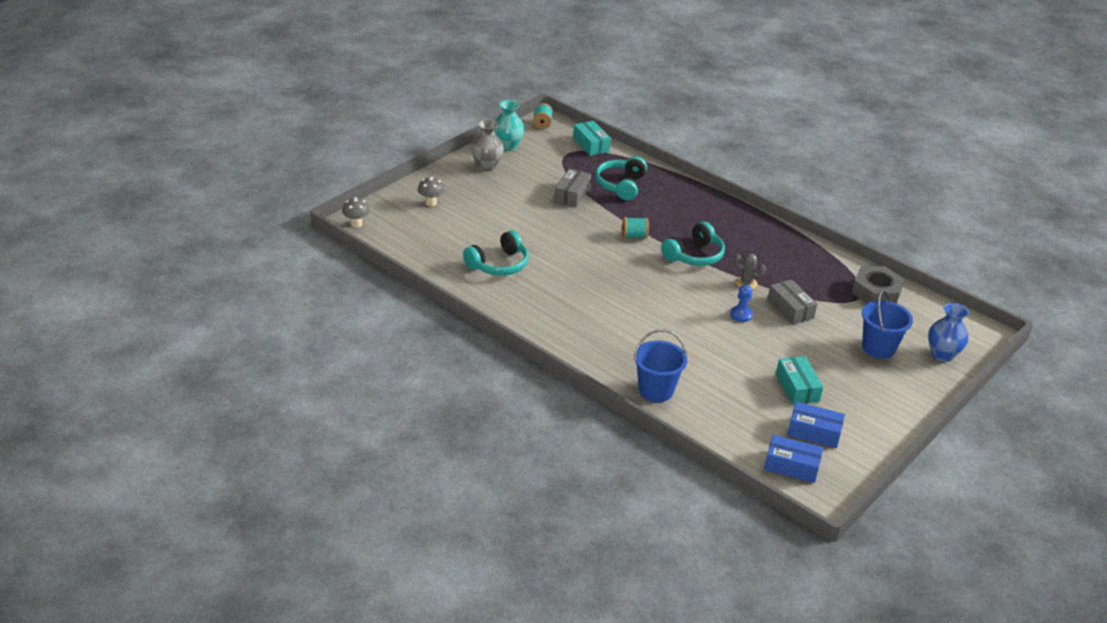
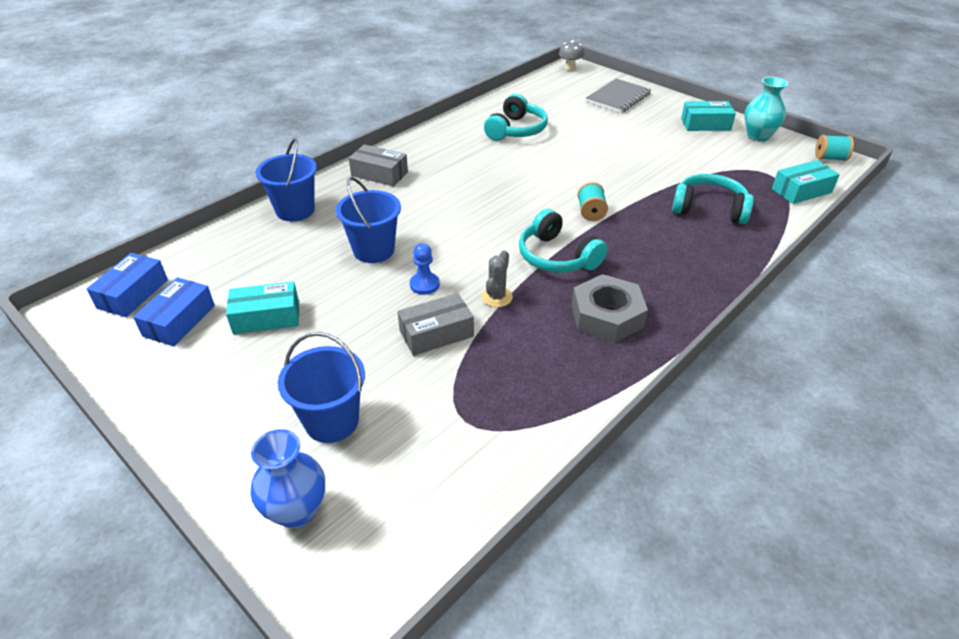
camera: 95 degrees right, 5 degrees up
grey mushroom [418,177,444,206] -> grey notebook [586,78,651,113]
turquoise headphones [463,230,528,276] -> turquoise headphones turned 120 degrees counterclockwise [484,94,548,141]
grey vase [471,119,504,171] -> turquoise box [681,101,736,131]
grey box [554,169,591,207] -> grey box moved to [349,144,408,187]
grey nut [852,266,905,304] -> grey nut moved to [572,274,648,343]
none -> blue bucket [336,177,401,263]

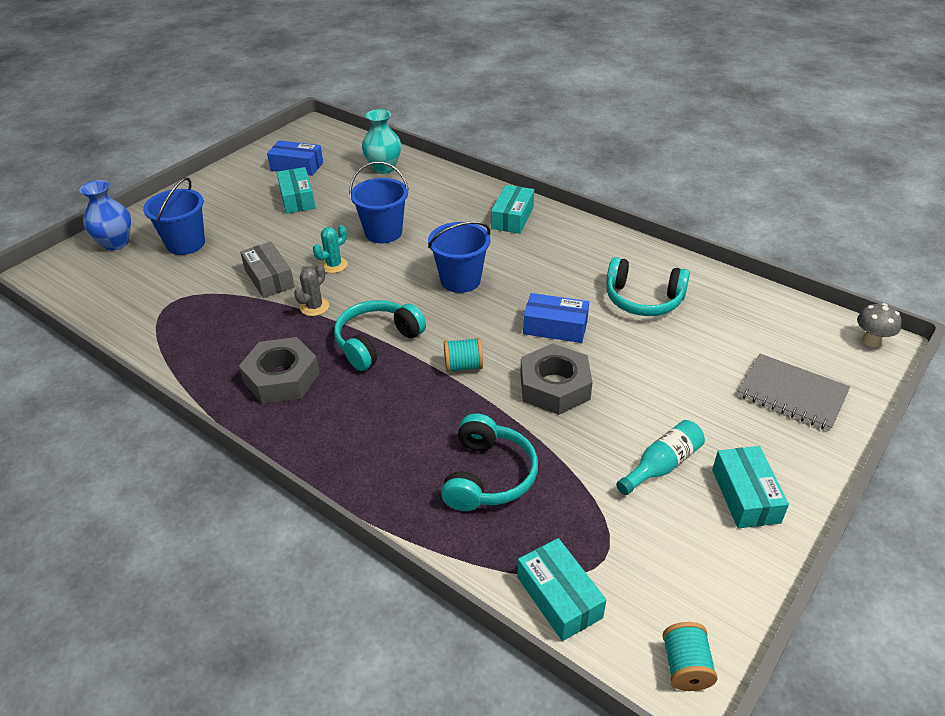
camera: 85 degrees right, 0 degrees up
blue box [87,253,168,317] -> blue box moved to [523,293,589,343]
blue bucket [256,138,317,221] -> blue bucket moved to [428,221,490,293]
grey box [349,144,408,187] -> turquoise box [491,185,534,234]
blue pawn [410,243,440,295] -> turquoise cactus [313,225,348,273]
grey cactus [481,250,513,307] -> grey cactus turned 75 degrees counterclockwise [294,264,329,316]
turquoise vase [744,77,788,142] -> turquoise vase moved to [362,109,401,174]
none -> grey nut [520,343,593,415]
none -> turquoise bottle [616,420,705,495]

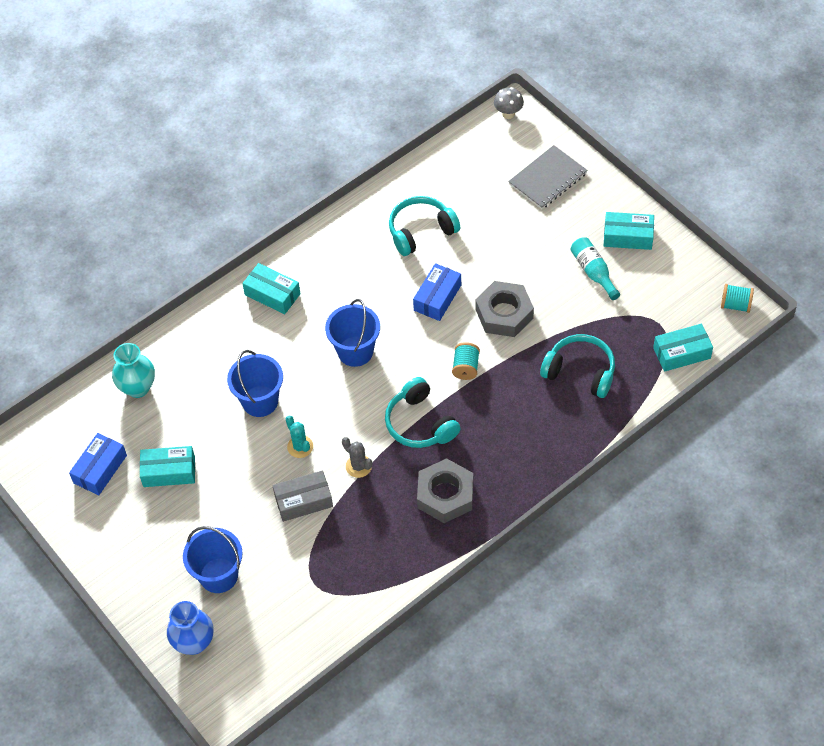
camera: 75 degrees left, 15 degrees up
turquoise headphones [606,257,690,316] -> turquoise headphones turned 150 degrees counterclockwise [389,196,460,256]

